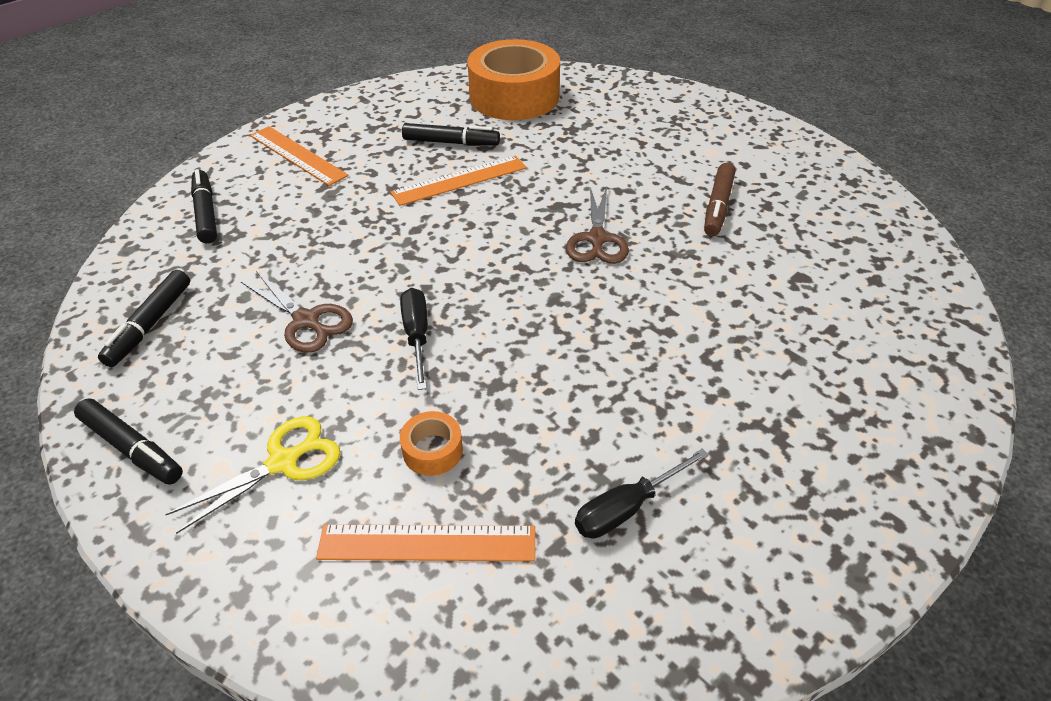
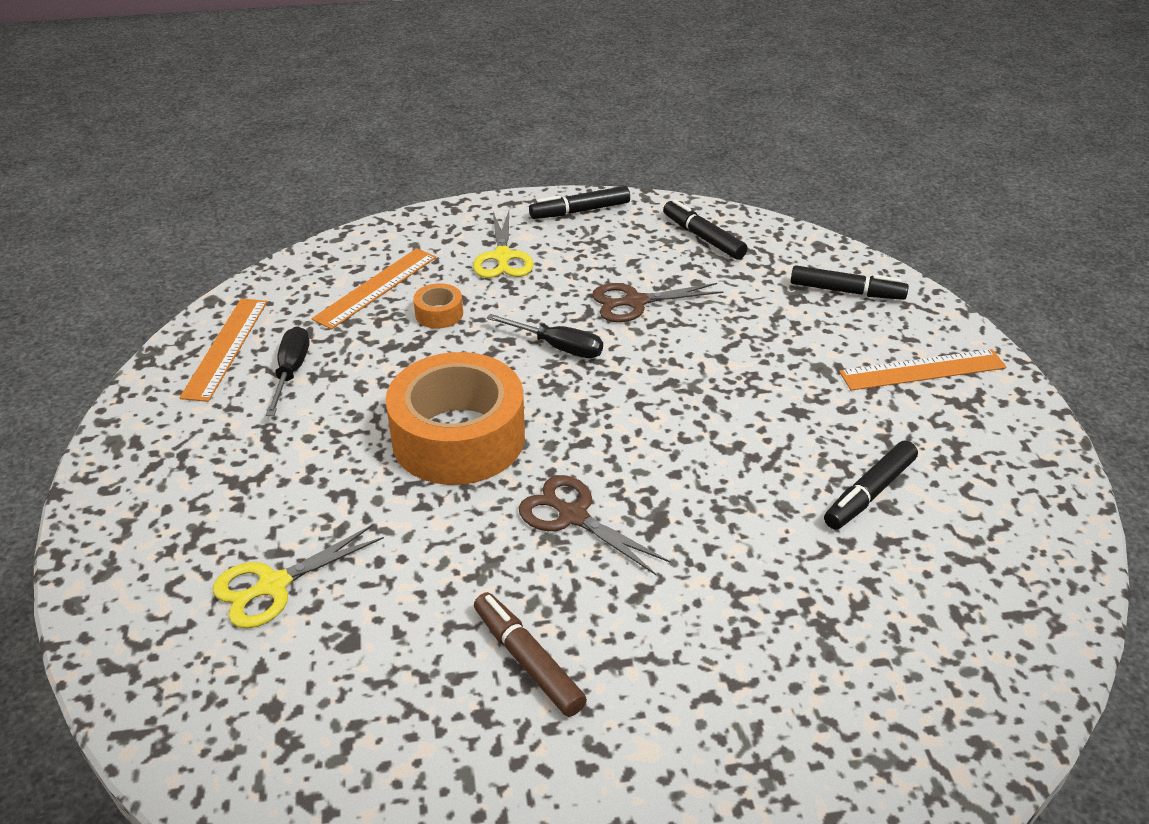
camera: 125 degrees right, 5 degrees down
orange ruler [390,155,527,206] -> orange ruler moved to [179,299,267,402]
orange tape [468,39,560,120] -> orange tape moved to [386,352,525,485]
none -> yellow scissors [213,525,384,628]

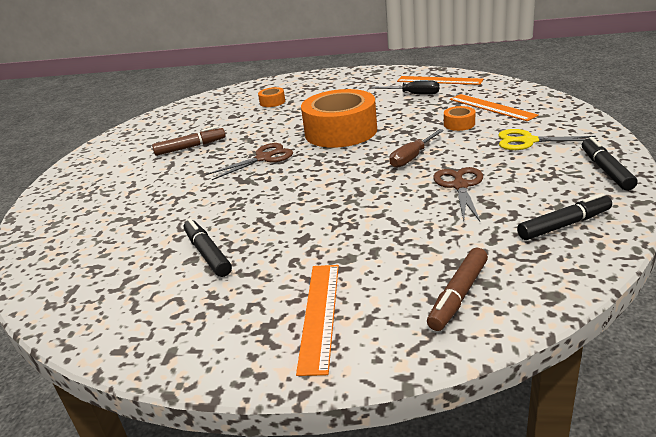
camera: 110 degrees right, 10 degrees down
yellow scissors [213,525,384,628] -> orange tape [258,87,285,107]
black screwdriver [487,314,603,358] -> brown screwdriver [389,129,444,168]
black marker [790,265,909,300] -> brown marker [427,248,488,331]

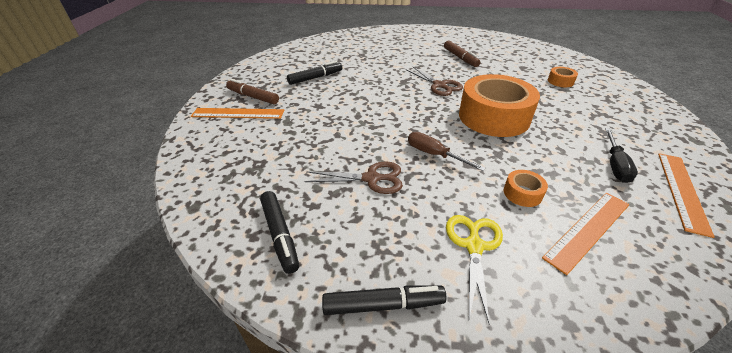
camera: 85 degrees right, 10 degrees up
brown marker [427,248,488,331] -> brown marker moved to [226,79,279,104]

